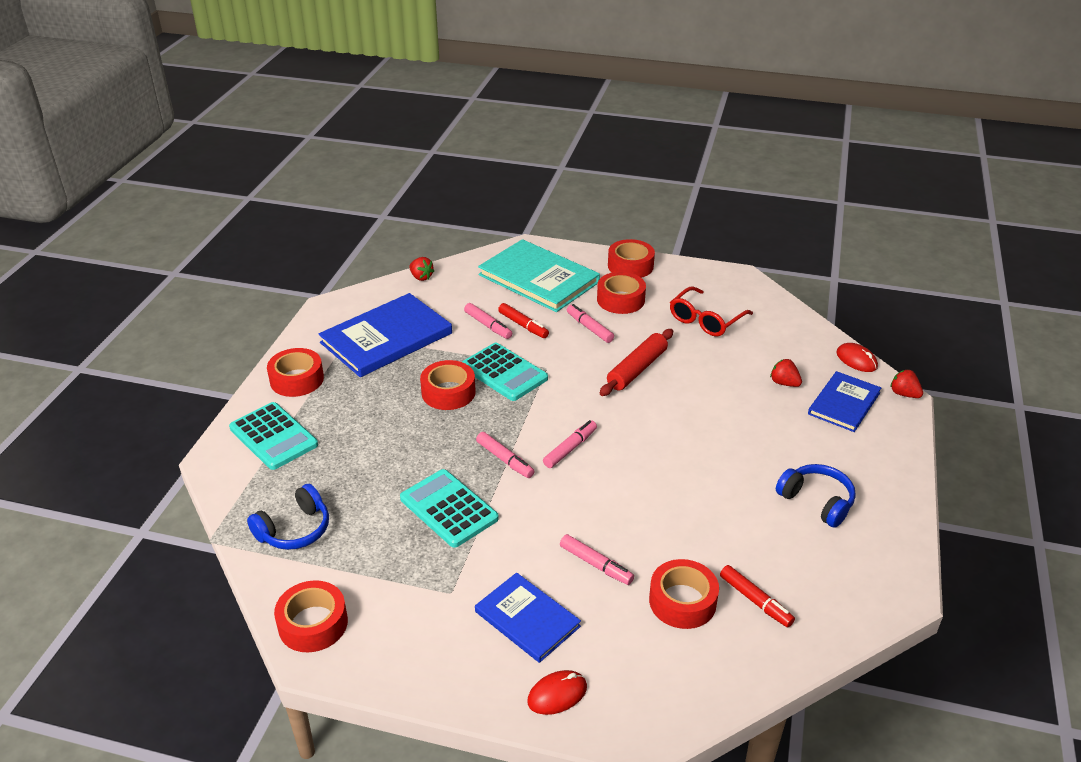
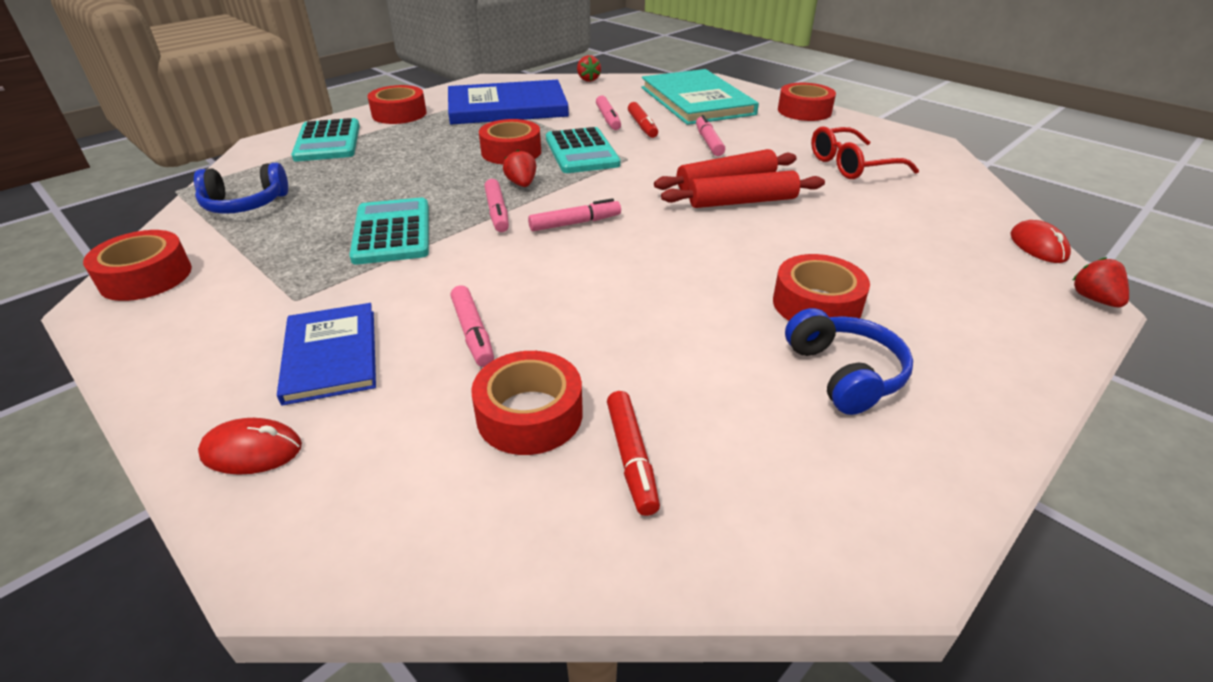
camera: 30 degrees right, 0 degrees up
red tape [597,272,646,314] -> red tape moved to [773,254,870,321]
red strawberry [770,359,802,387] -> red strawberry moved to [503,150,536,187]
blue book [808,371,881,432] -> none
none -> red rolling pin [661,170,825,208]

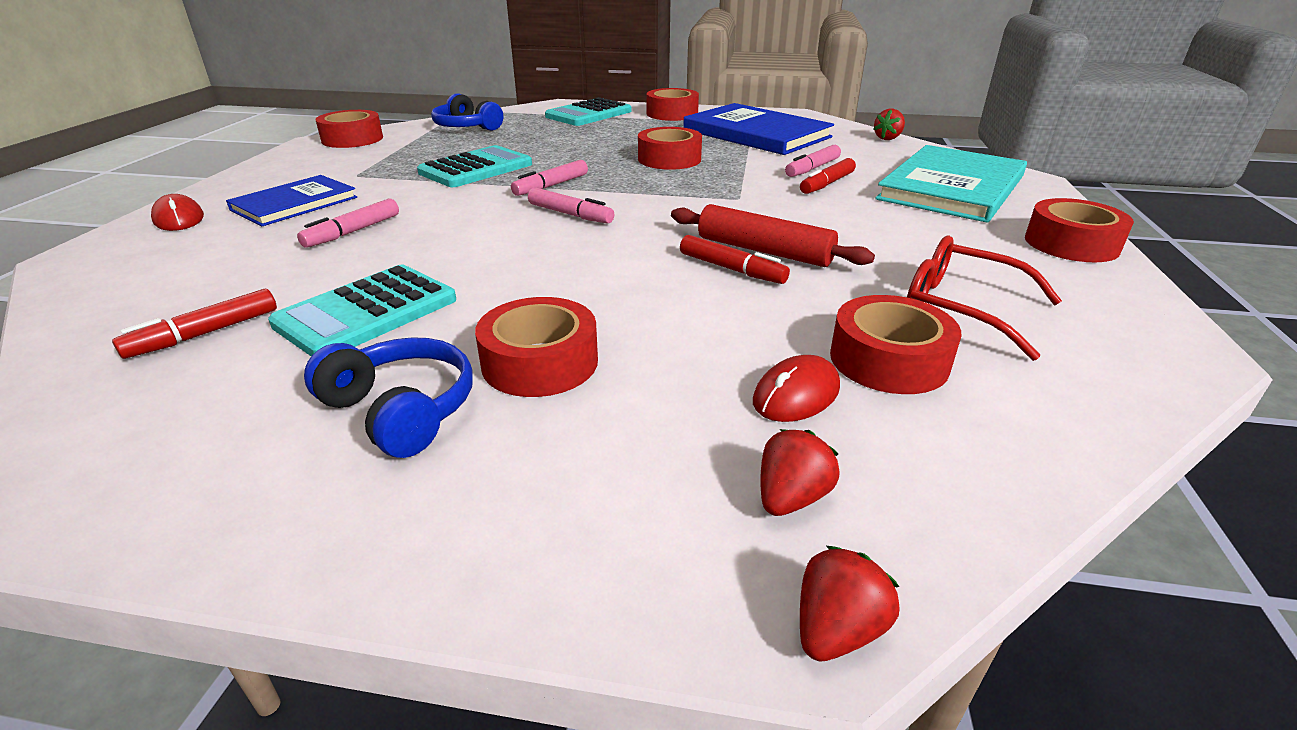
camera: 55 degrees right, 5 degrees down
red tape [471,351,583,455] -> red tape moved to [830,295,961,394]
red strawberry [503,150,536,187] -> red strawberry moved to [761,429,840,516]
turquoise calculator [546,127,621,173] -> turquoise calculator moved to [268,265,456,356]
red rolling pin [661,170,825,208] -> red marker [680,235,790,284]
pink marker [696,115,725,156] -> none
blue headphones [785,308,913,415] -> blue headphones turned 90 degrees counterclockwise [304,337,473,458]
red mouse [1010,220,1071,263] -> red mouse moved to [753,355,840,422]

